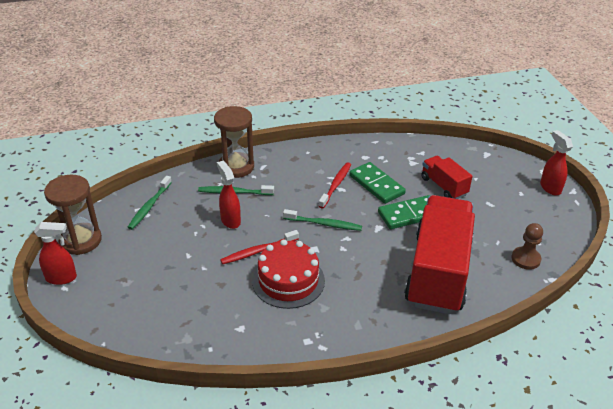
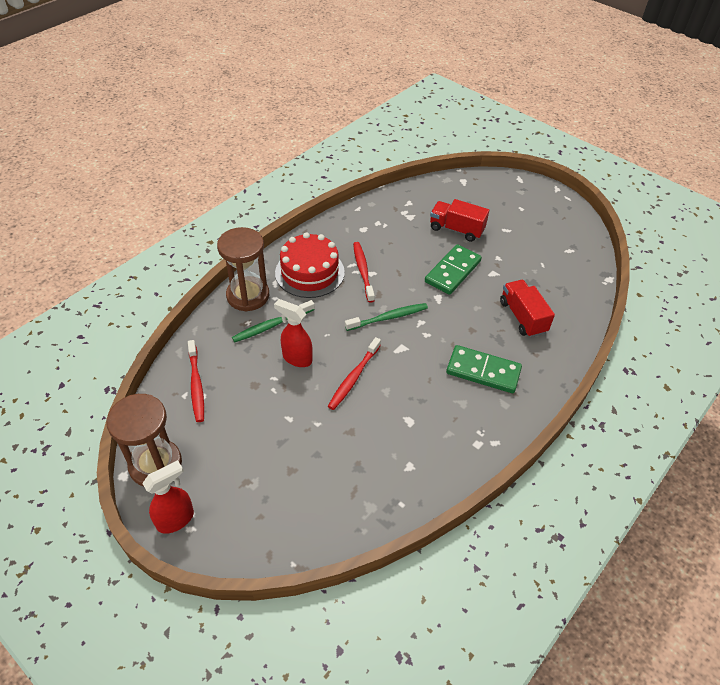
camera: 35 degrees left, 10 degrees up
green toothbrush [127,176,172,230] -> red toothbrush [188,340,204,422]
red cake [252,239,325,309] -> red cake moved to [275,232,345,298]
green domino [349,162,406,204] -> green domino moved to [446,345,522,393]
red truck [404,195,475,314] -> red truck [500,280,555,338], size x0.47
brown pawn [512,223,543,270] -> none
red spray bottle [540,130,573,195] -> none

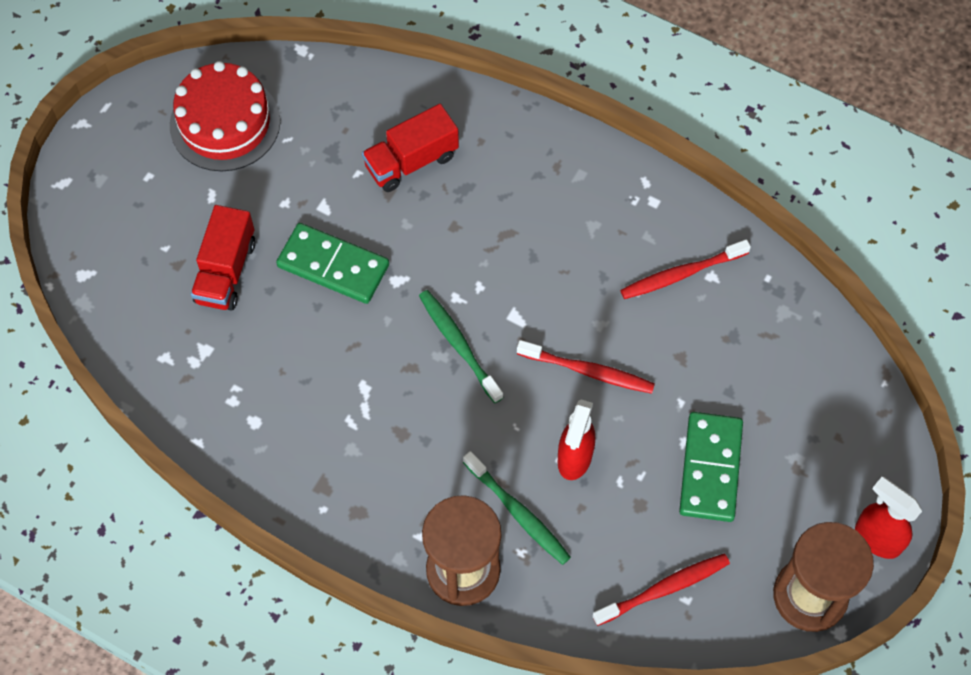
camera: 100 degrees left, 15 degrees up
red cake [275,232,345,298] -> red cake moved to [170,61,280,171]
red toothbrush [353,242,375,303] -> red toothbrush moved to [620,239,751,299]
green domino [446,345,522,393] -> green domino moved to [679,412,743,522]

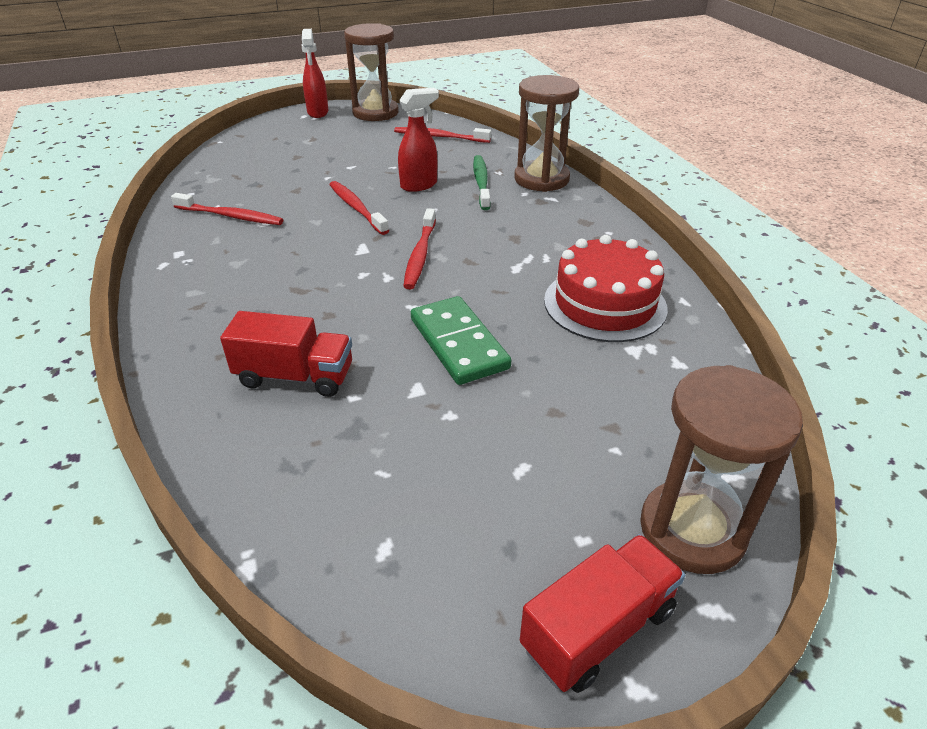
camera: 140 degrees left, 25 degrees down
red cake [170,61,280,171] -> red cake moved to [544,235,668,342]
red truck [191,205,256,311] -> red truck moved to [520,534,685,693]
green toothbrush [419,290,504,403] -> red toothbrush [403,208,436,289]
green domino [679,412,743,522] -> none
none -> brown hourglass [640,365,803,574]

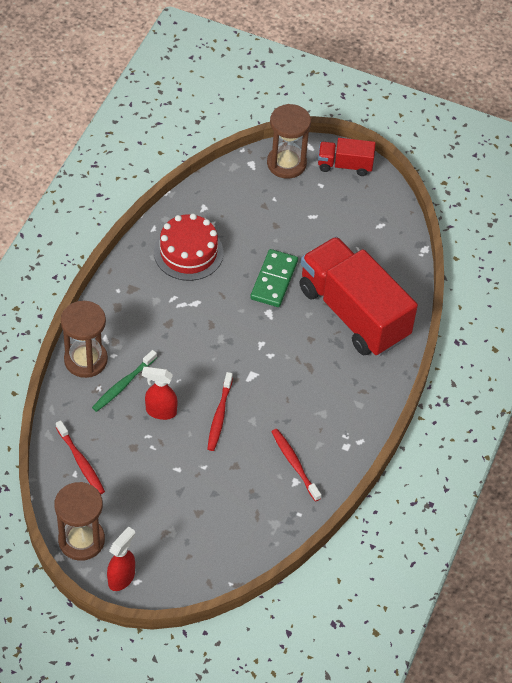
camera: 140 degrees left, 15 degrees up
red truck [220,311,352,397] -> red truck [299,237,418,356], size x2.11
red toothbrush [403,208,436,289] -> none

